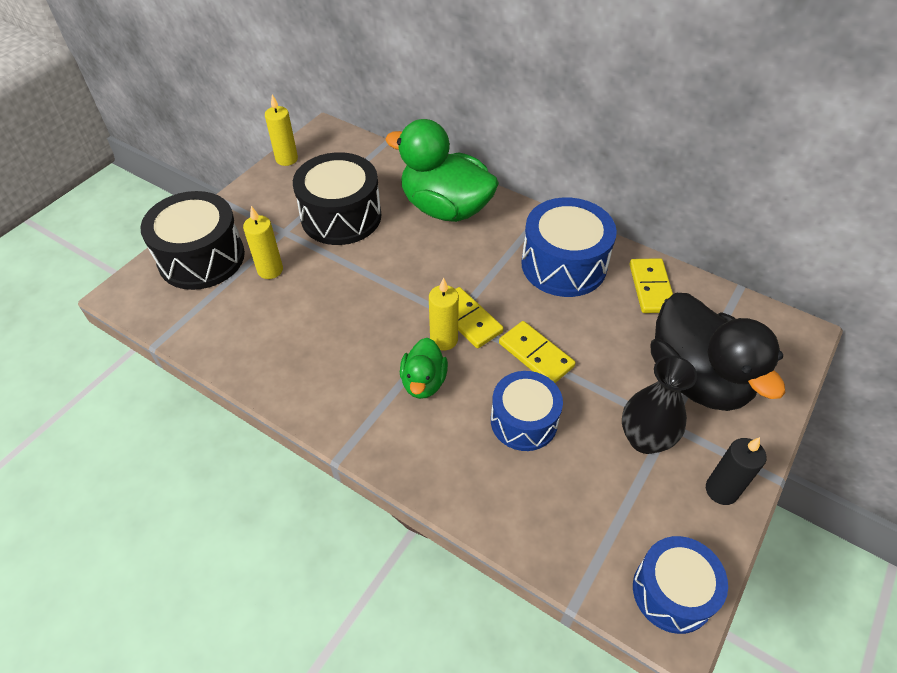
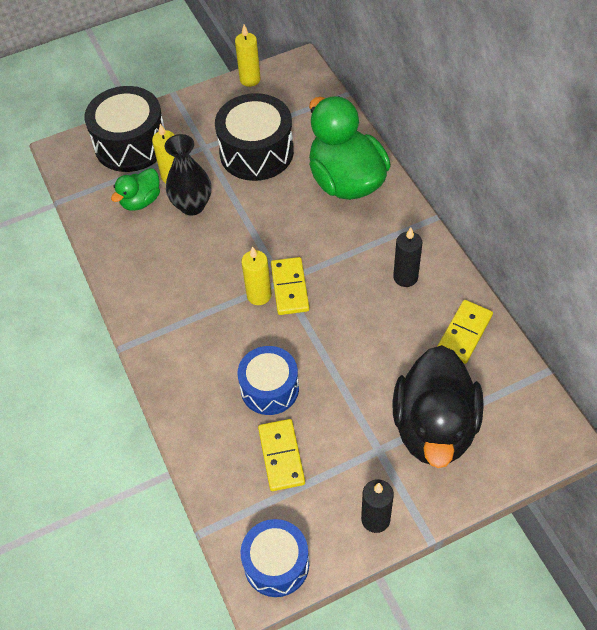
camera: 35 degrees right, 5 degrees up
green duck [400,338,448,399] -> green duck moved to [111,168,160,211]
yellow domino [499,321,575,383] -> yellow domino moved to [258,419,305,491]
blue drum [521,197,617,297] -> black candle [393,227,422,287]
black vase [622,355,697,454] -> black vase moved to [165,134,211,216]

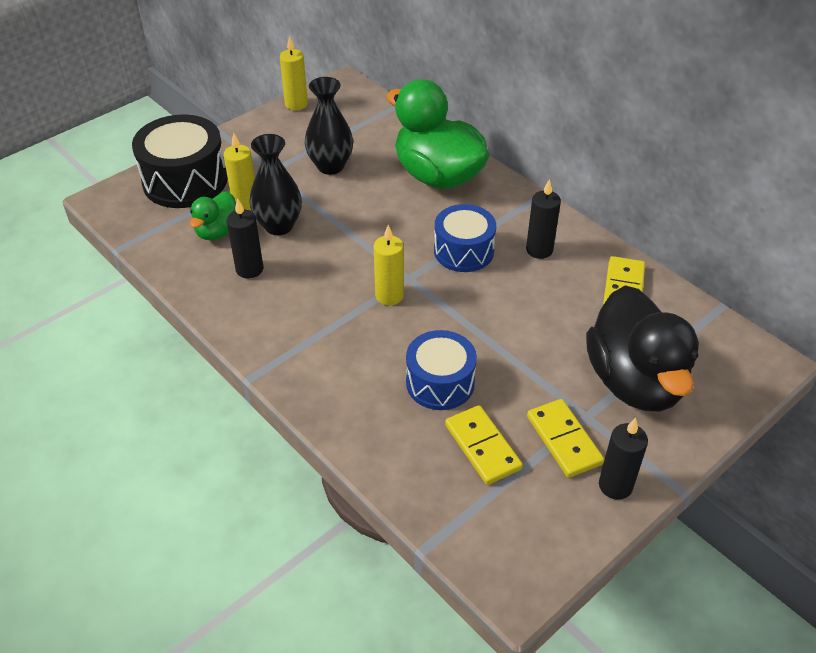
camera: 20 degrees left, 10 degrees down
black drum [215,93,294,181] -> black vase [305,77,353,175]
blue drum [241,519,309,597] -> blue drum moved to [434,204,496,272]
yellow domino [271,257,309,315] -> yellow domino moved to [527,399,604,478]
none -> black candle [226,198,264,278]

